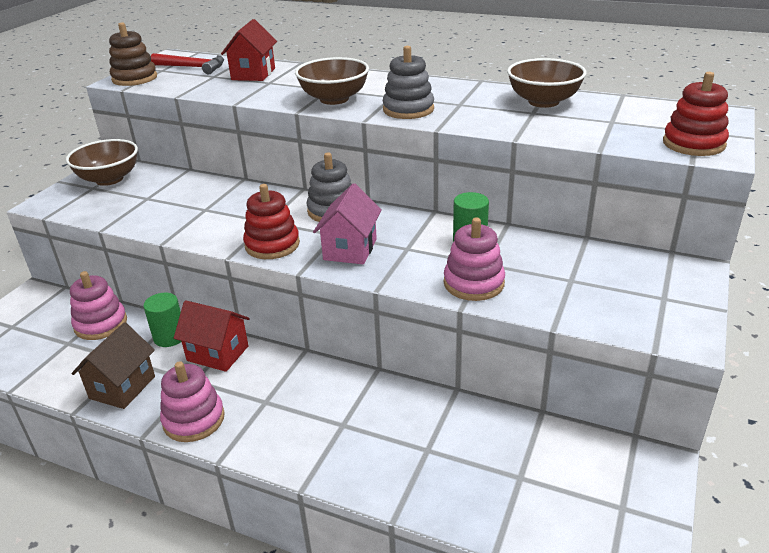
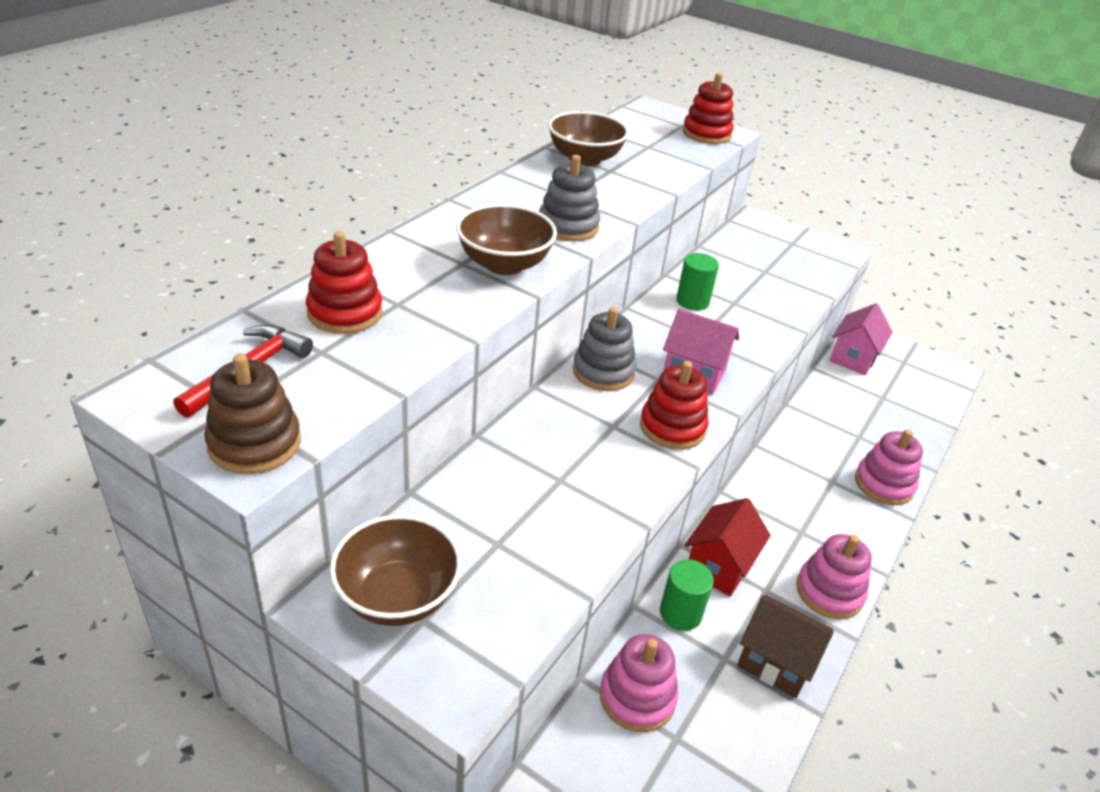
camera: 85 degrees left, 5 degrees up
red house [221,19,277,81] -> red stacking toy [306,231,383,334]
pink stacking toy [444,217,505,301] -> pink stacking toy moved to [855,429,923,505]
none -> pink house [830,303,893,375]

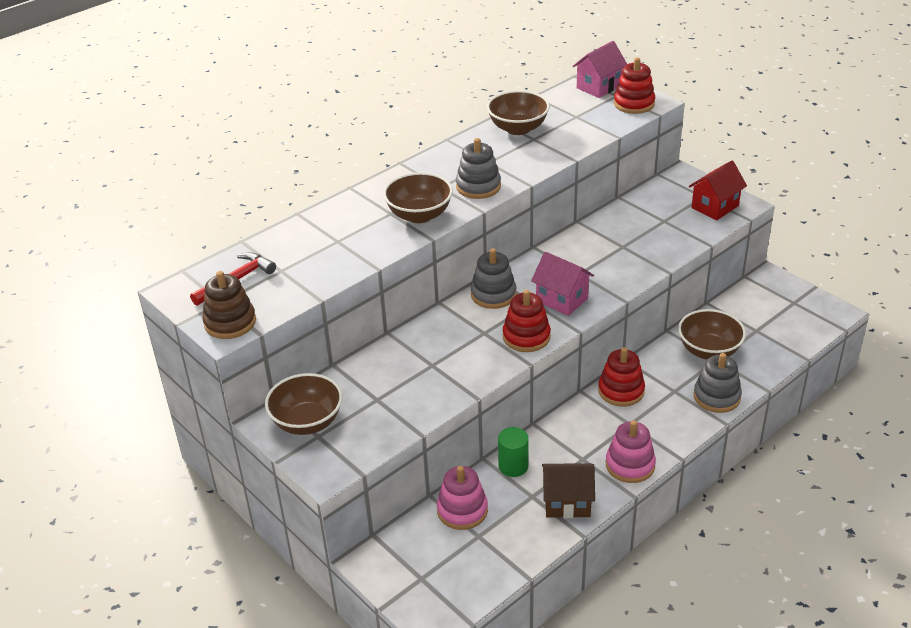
camera: 20 degrees right, 0 degrees up
red stacking toy [306,231,383,334] -> red stacking toy moved to [598,347,645,407]
green cylinder [676,253,719,310] -> none
red house [684,498,771,596] -> red house moved to [689,161,747,220]
brown house [737,595,834,698] -> brown house turned 45 degrees counterclockwise [542,463,595,518]
pink house [830,303,893,375] -> pink house moved to [573,41,627,98]
pink stacking toy [855,429,923,505] -> grey stacking toy [693,353,742,413]
none -> brown bowl [678,309,746,360]

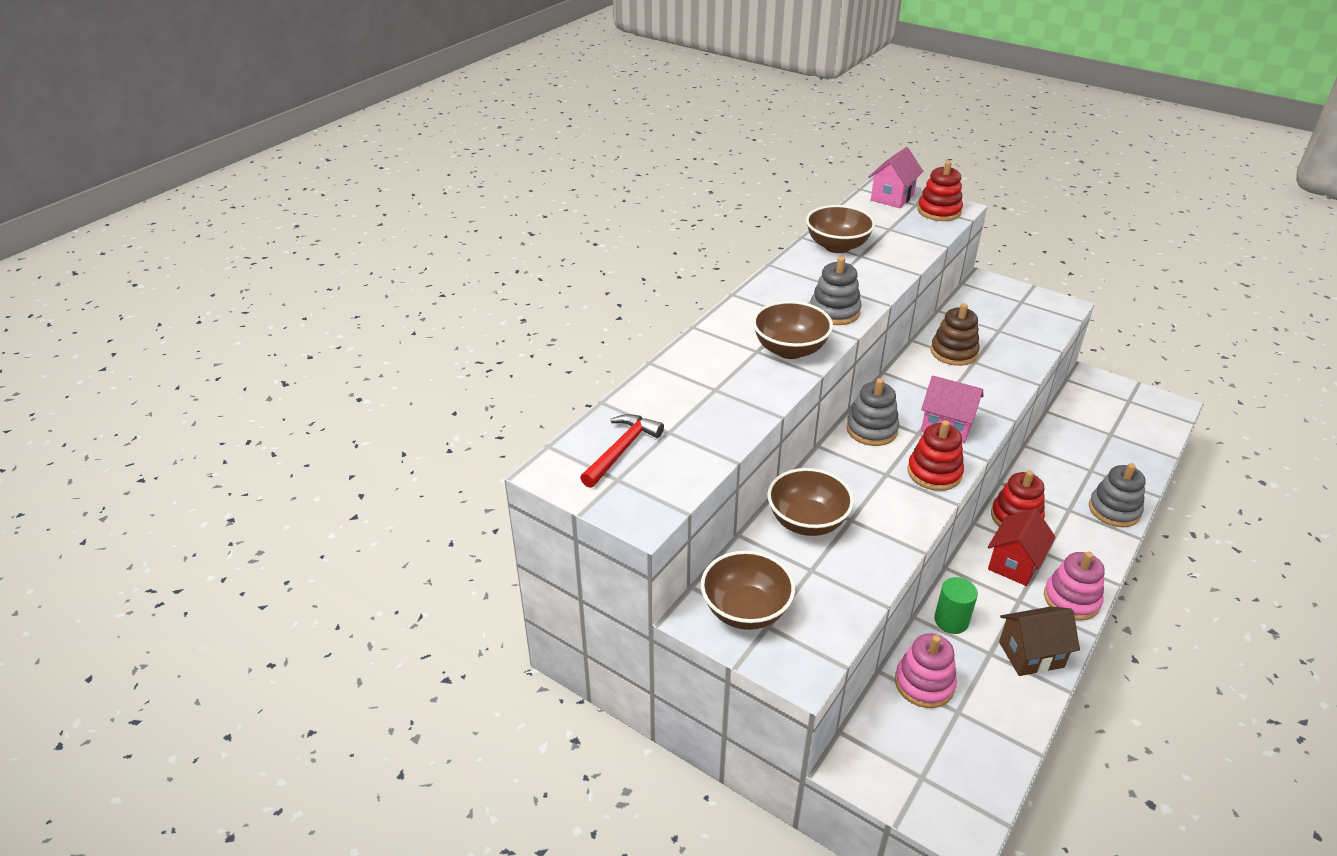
camera: 15 degrees left, 0 degrees up
brown stacking toy [202,271,256,339] -> brown stacking toy moved to [931,303,980,366]
brown bowl [678,309,746,360] -> brown bowl moved to [767,468,854,536]
red house [689,161,747,220] -> red house moved to [988,508,1055,586]

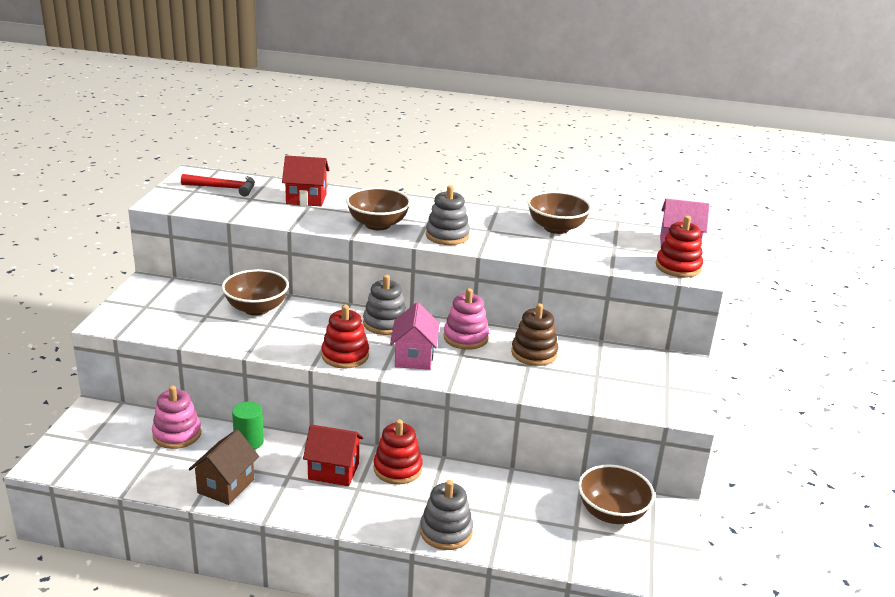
camera: 65 degrees right, 10 degrees down
brown bowl [701,551,795,630] -> brown bowl moved to [578,464,655,524]
brown house [999,606,1080,676] -> brown house turned 60 degrees clockwise [189,429,259,505]
pink stacking toy [1044,552,1105,621] -> pink stacking toy moved to [443,288,489,350]
none -> red house [282,155,329,206]

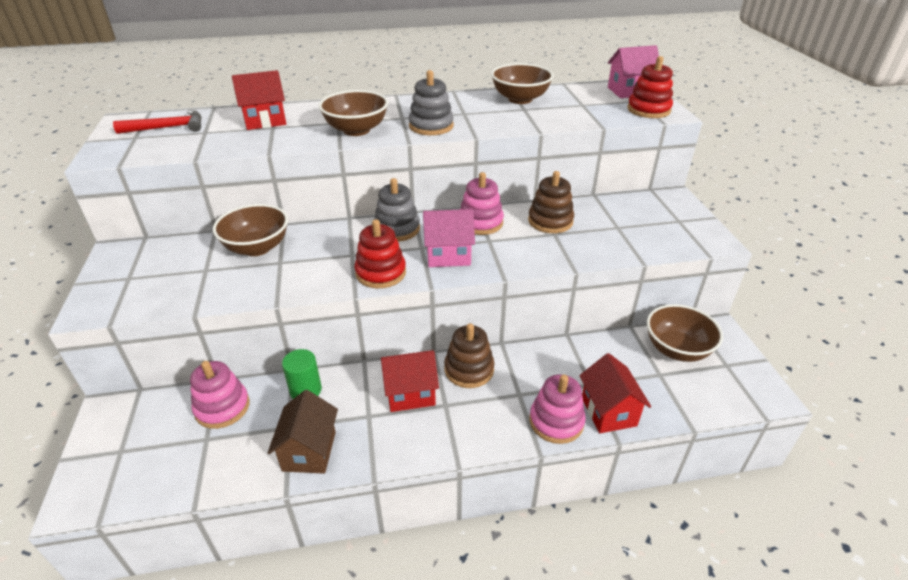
camera: 20 degrees left, 10 degrees up
red stacking toy [373,419,423,485] -> brown stacking toy [444,323,495,388]
pink house [390,302,439,370] -> pink house turned 75 degrees counterclockwise [423,209,475,267]
grey stacking toy [420,480,473,550] -> pink stacking toy [530,374,586,444]
none -> red house [579,353,651,433]

